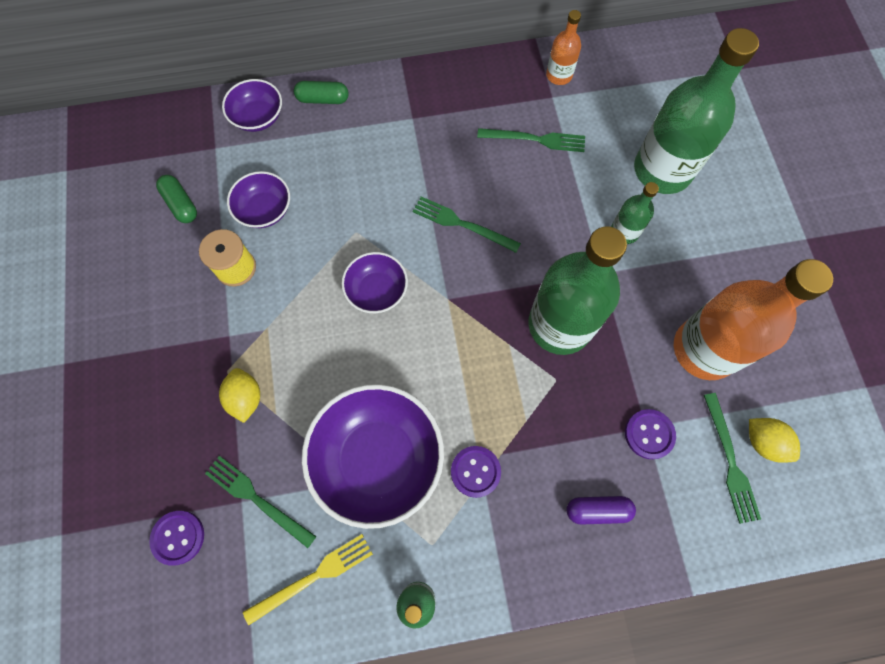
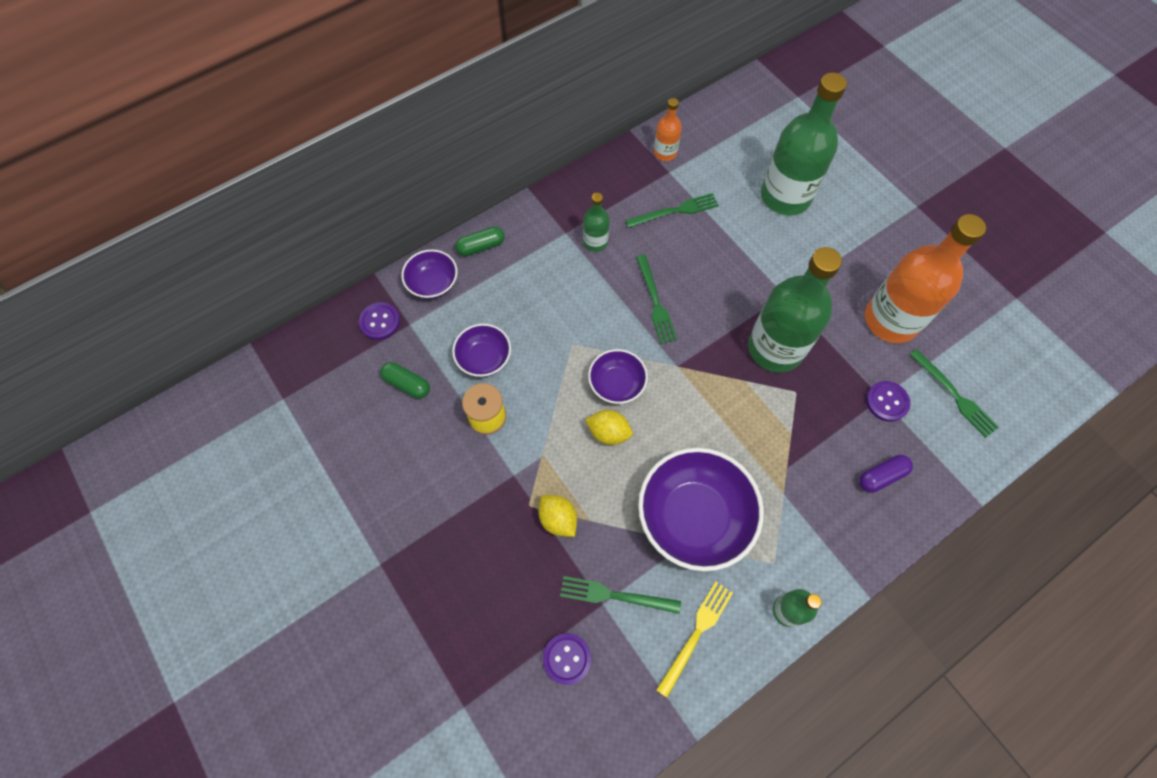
camera: 25 degrees left, 5 degrees down
green fork [412,197,521,253] -> green fork turned 105 degrees counterclockwise [636,254,677,344]
purple button [451,446,501,498] -> purple button moved to [359,302,400,340]
green bottle [611,182,659,244] -> green bottle moved to [583,193,610,252]
yellow lemon [749,418,800,463] -> yellow lemon moved to [585,410,633,445]

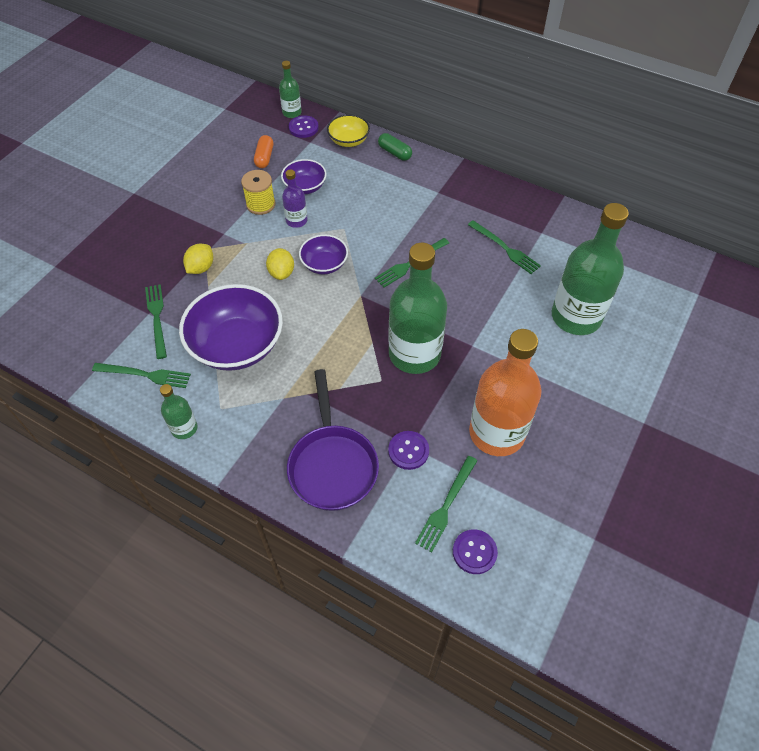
camera: 65 degrees right, 10 degrees down
green capsule [380,362,430,398] -> orange capsule [254,135,273,168]
purple bowl [401,249,458,299] -> yellow bowl [327,114,370,147]
purple button [543,633,591,685] -> purple button moved to [453,529,498,574]
green bottle [583,193,610,252] -> green bottle moved to [279,61,302,118]
orange bottle [654,98,682,161] -> none
yellow fork [656,581,733,698] -> green fork [92,363,191,388]
purple capsule [859,455,913,493] -> purple pan [287,369,379,511]
none -> purple bottle [282,170,308,228]

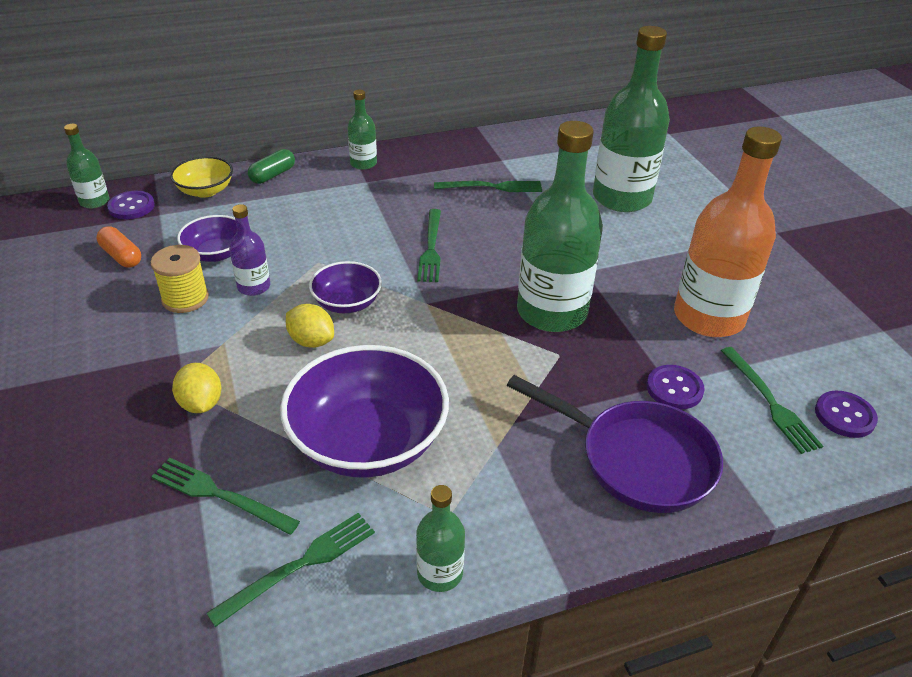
camera: 50 degrees left, 15 degrees down
green capsule [378,133,412,161] -> green capsule turned 45 degrees counterclockwise [248,149,295,184]
none -> green bottle [347,90,377,170]

